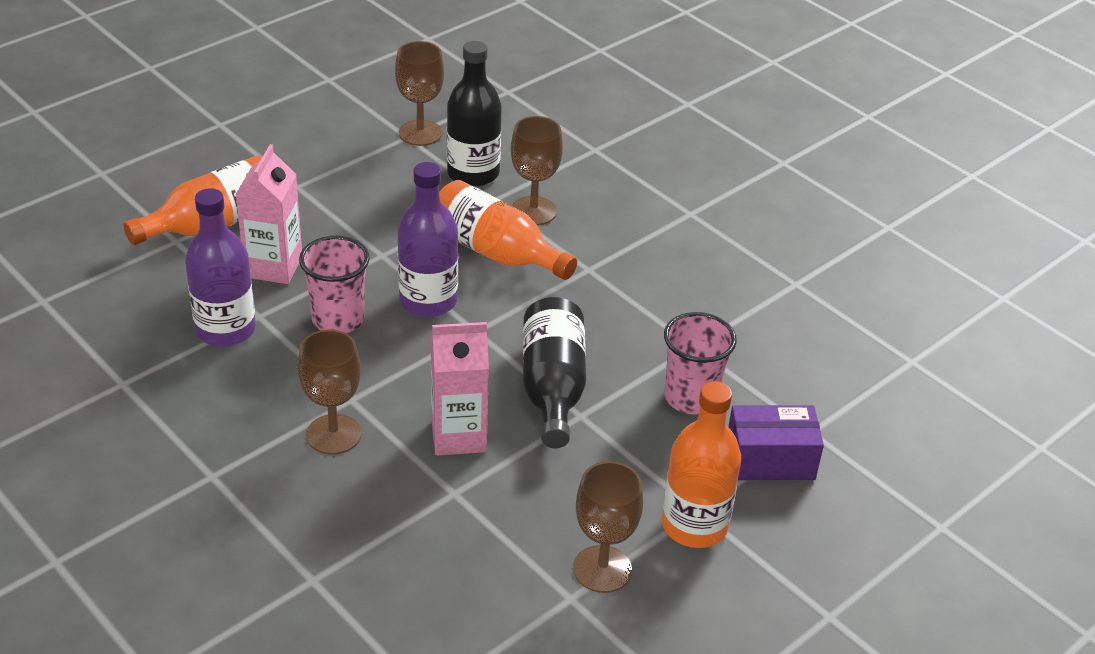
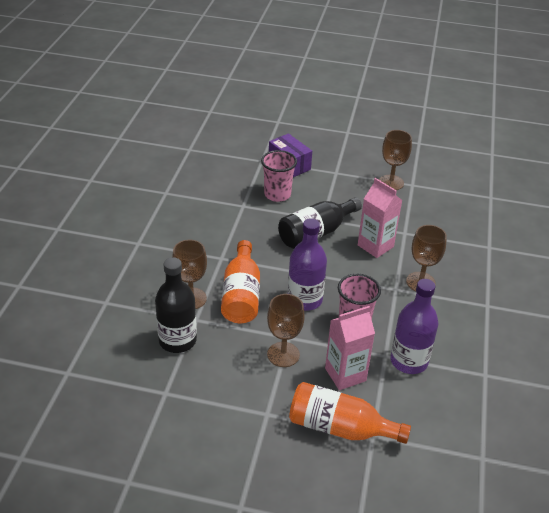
camera: 125 degrees left, 0 degrees up
brown goblet [395,41,444,146] -> brown goblet moved to [267,294,305,367]
orange bottle [662,381,741,548] -> none

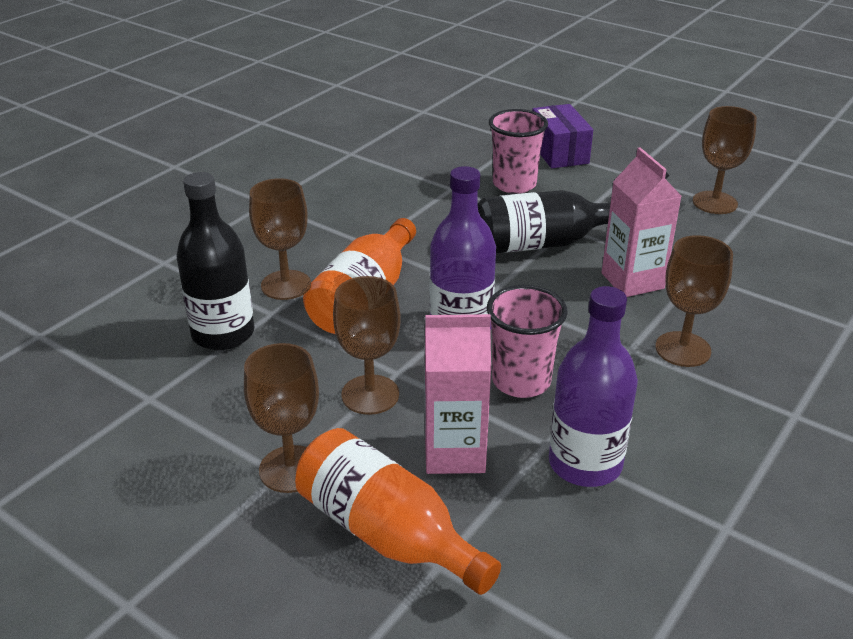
camera: 25 degrees right, 5 degrees down
none -> brown goblet [244,343,319,493]

